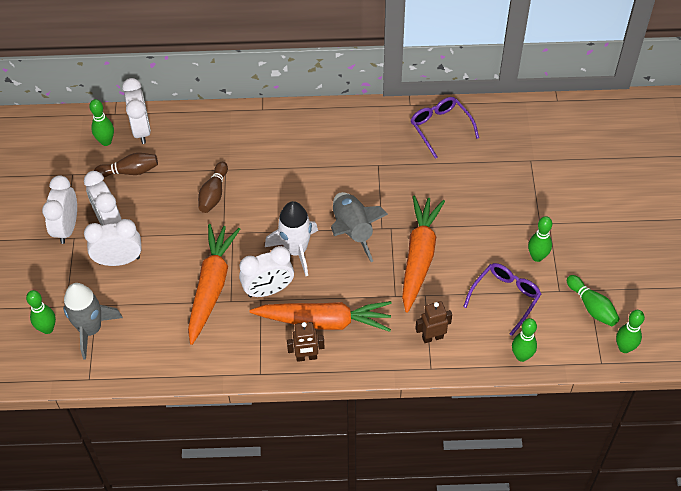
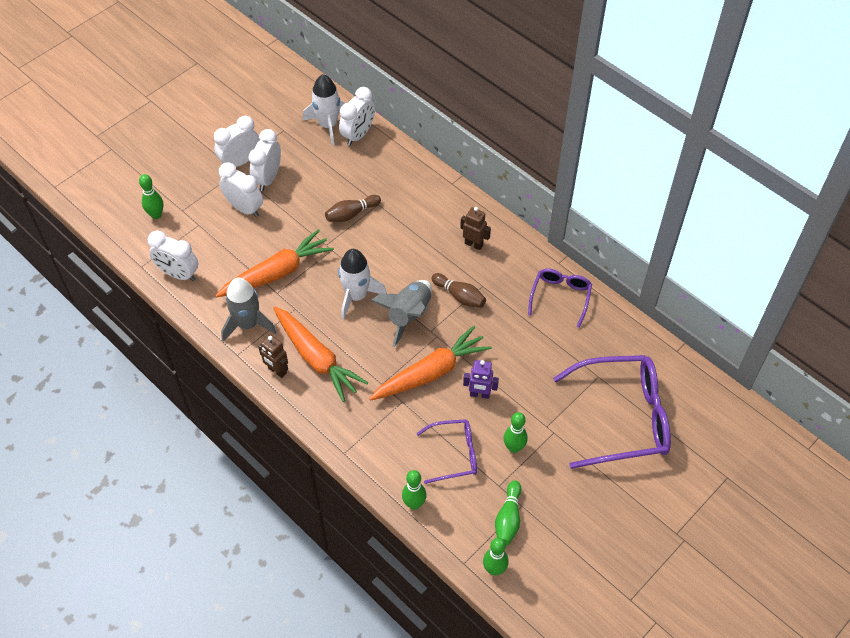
camera: 45 degrees right, 0 degrees up
grey rocket [63,283,123,360] -> grey rocket moved to [221,278,277,342]
green bowling pin [89,99,114,146] -> white rocket [303,74,345,146]
brown bowling pin [94,153,158,177] -> brown bowling pin moved to [431,273,486,308]
white clock [239,246,294,297] -> white clock moved to [148,230,199,281]
brown robot [415,301,452,343] -> brown robot moved to [460,207,491,250]
none -> purple robot [463,360,499,399]
none -> purple glasses [553,355,671,469]

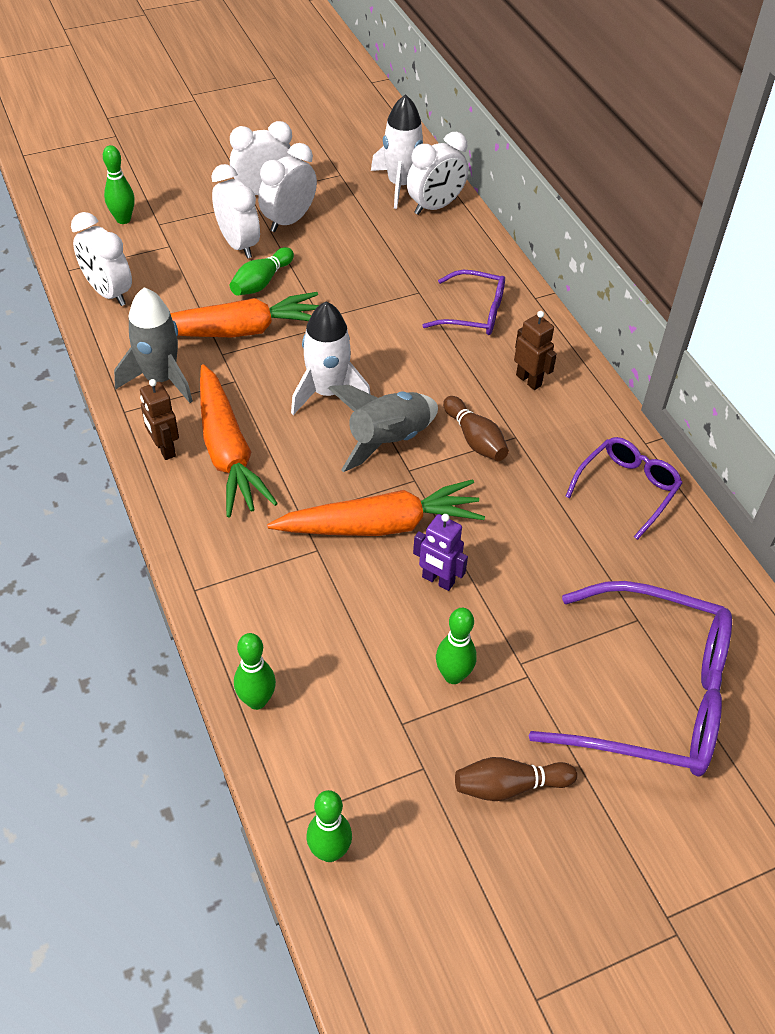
camera: 20 degrees right, 5 degrees down
brown bowling pin [325,195,381,222] -> brown bowling pin moved to [455,757,577,801]
purple glasses [417,419,477,484] -> purple glasses moved to [422,270,505,335]
green bowling pin [495,480,521,546] -> green bowling pin moved to [230,247,294,295]

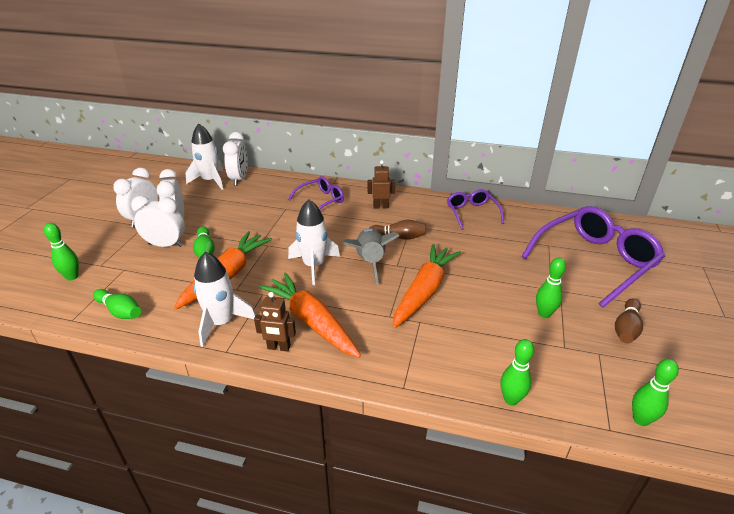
camera: 50 degrees left, 15 degrees down
white clock [71,212,132,306] -> green bowling pin [93,289,141,319]
grey rocket [114,287,193,403] -> white rocket [193,252,256,347]
orange carrot [200,364,278,517] -> orange carrot turned 150 degrees counterclockwise [259,272,361,358]
purple robot [413,514,468,591] -> none

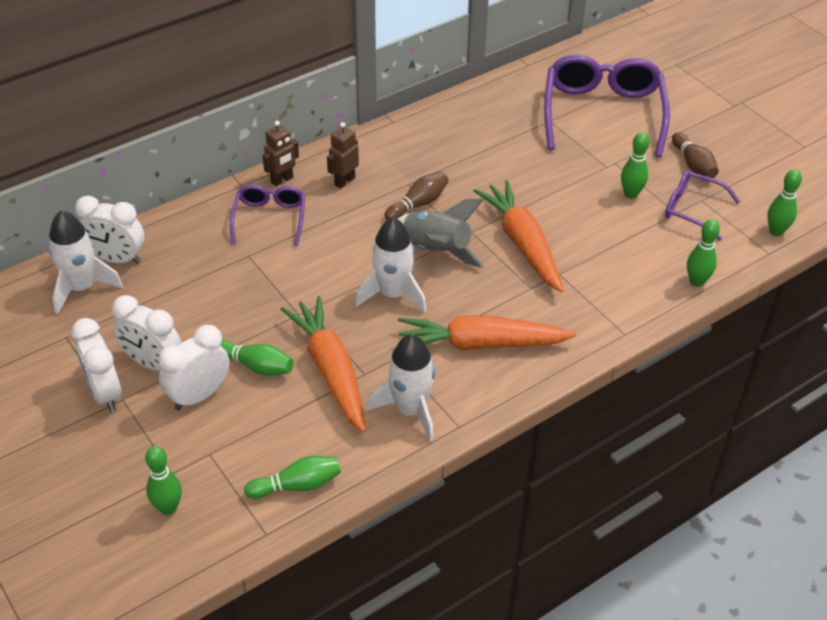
camera: 50 degrees left, 10 degrees up
white clock [223,132,248,186] -> white clock turned 150 degrees clockwise [75,196,144,264]
brown robot [254,292,296,351] -> brown robot moved to [263,121,299,186]
purple glasses [447,189,504,230] -> purple glasses moved to [665,170,740,241]

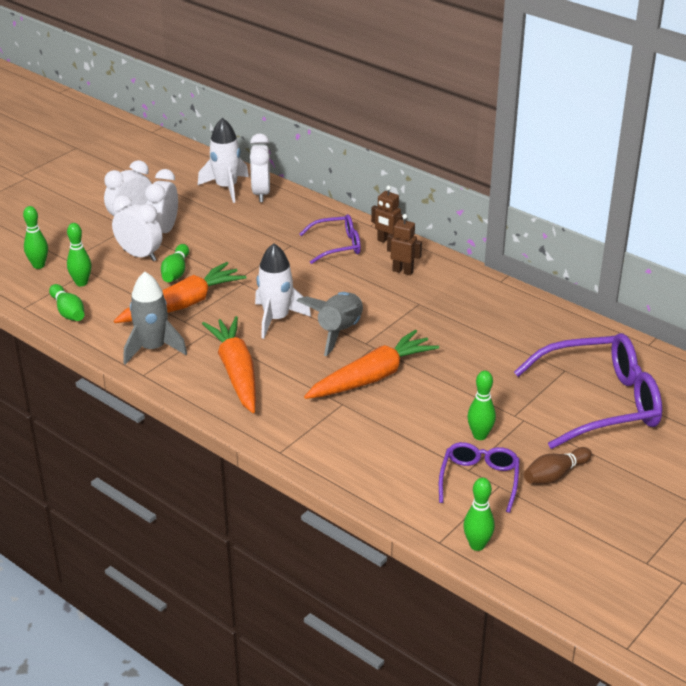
camera: 75 degrees right, 10 degrees down
white rocket [367,334,435,442] -> grey rocket [124,272,187,365]
brown bowling pin [384,172,449,220] -> none
green bowling pin [687,219,720,287] -> green bowling pin moved to [67,223,92,286]

